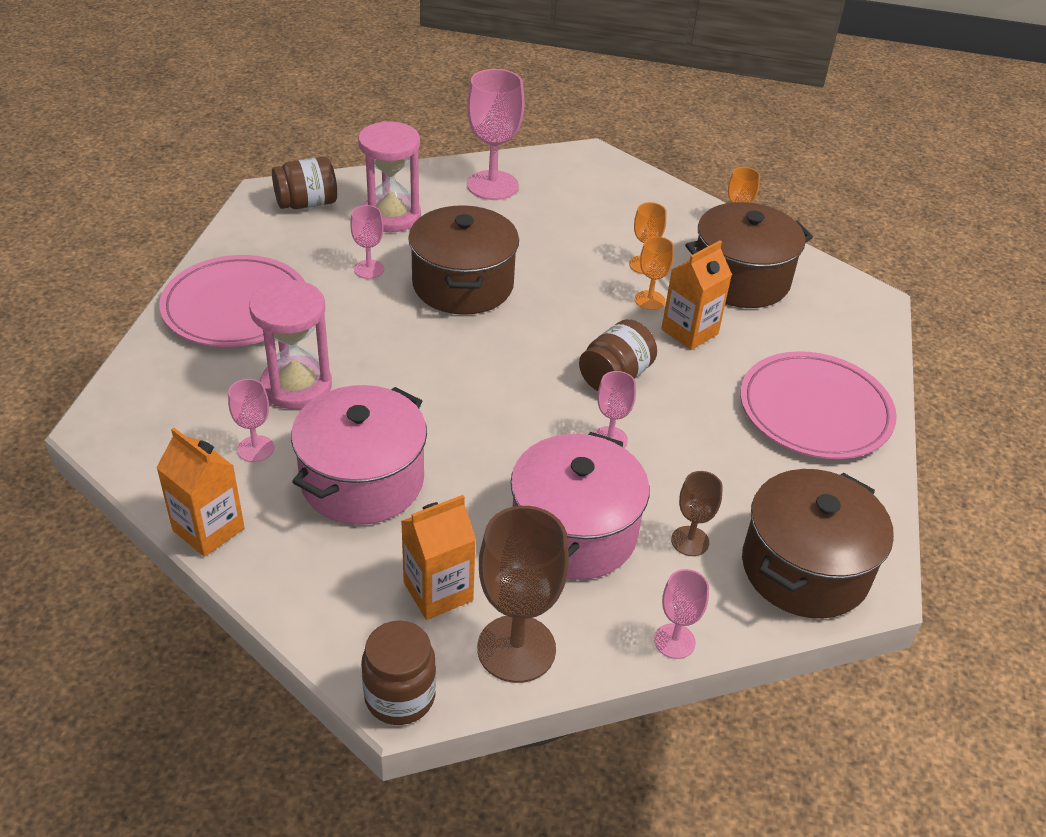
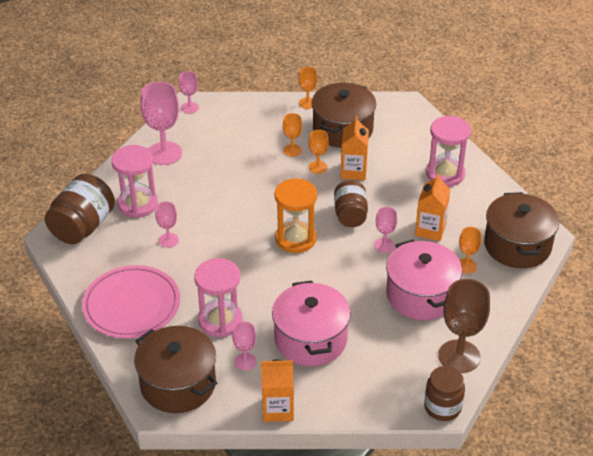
camera: 40 degrees left, 0 degrees up
brown jar [272,157,337,209] -> brown jar [45,174,115,244], size x1.50
orange carton [401,495,476,620] -> orange carton moved to [415,173,450,241]
brown pot [408,205,519,315] -> brown pot moved to [134,326,217,413]
pink goblet [654,569,709,659] -> pink goblet moved to [179,71,199,113]
brown goblet [671,471,723,556] -> orange goblet [459,227,482,274]
pink plate [740,351,897,459] -> pink hourglass [426,116,471,187]
none -> orange hourglass [275,178,317,253]

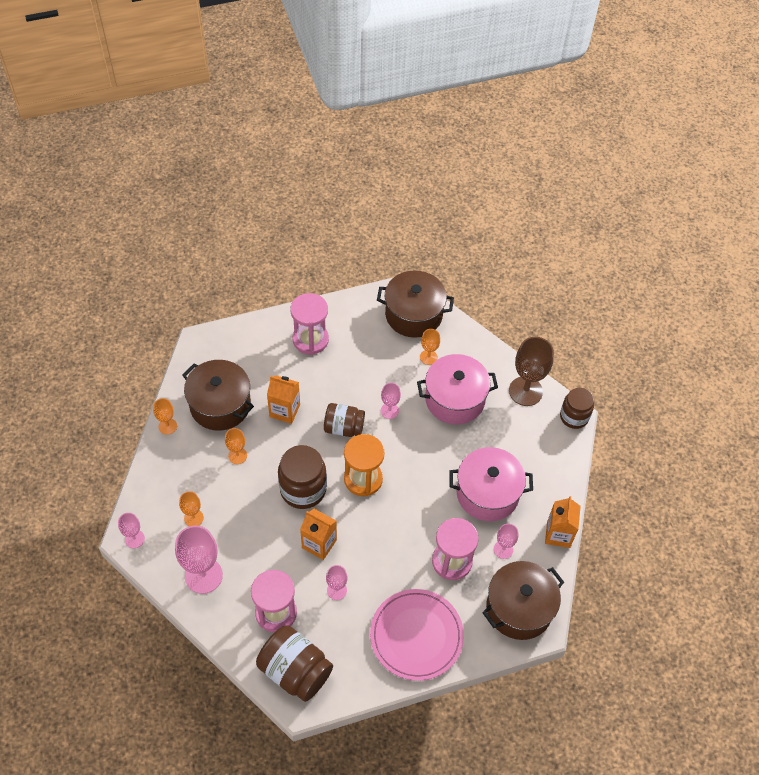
camera: 80 degrees left, 15 degrees up
orange goblet [309,130,329,174] -> orange goblet moved to [179,491,204,526]
orange carton [415,173,450,241] -> orange carton moved to [300,509,337,560]
none -> brown jar [278,445,327,509]

